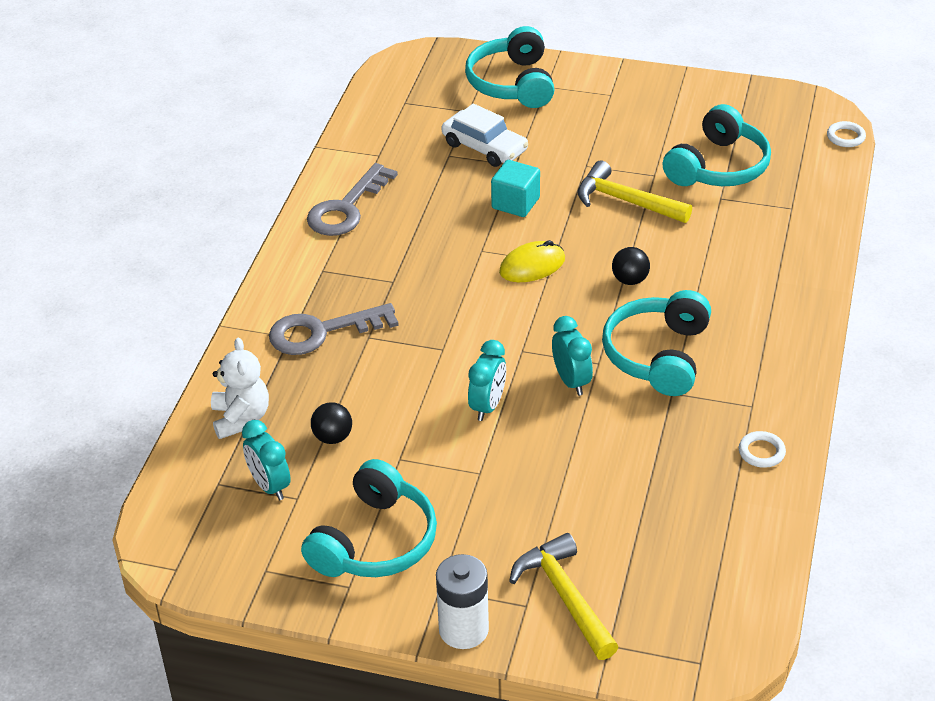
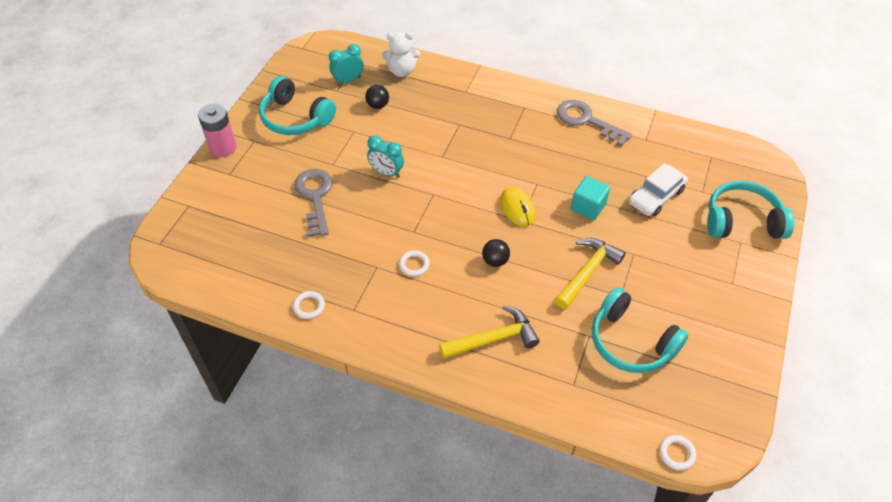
camera: 95 degrees right, 10 degrees up
grey key [269,303,399,355] -> grey key moved to [294,169,333,237]
white battery [436,554,489,649] -> pink battery [198,104,236,157]
yellow hammer [509,533,618,660] -> yellow hammer moved to [439,305,540,359]
turquoise clock [552,316,593,396] -> none
turquoise headphones [602,290,711,396] -> white ring [399,250,430,276]

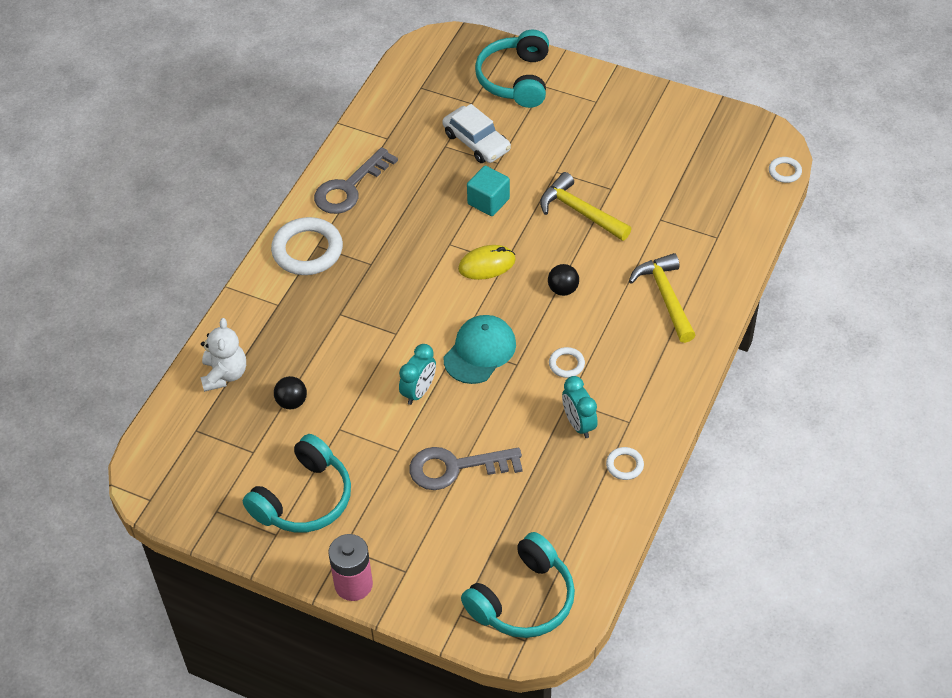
camera: 85 degrees left, 0 degrees up
turquoise clock [329,44,363,85] -> turquoise clock moved to [562,376,598,438]
turquoise headphones [592,287,688,373] -> turquoise headphones moved to [461,532,575,638]
none -> white ring [271,217,343,275]
none -> turquoise cap [444,315,516,384]

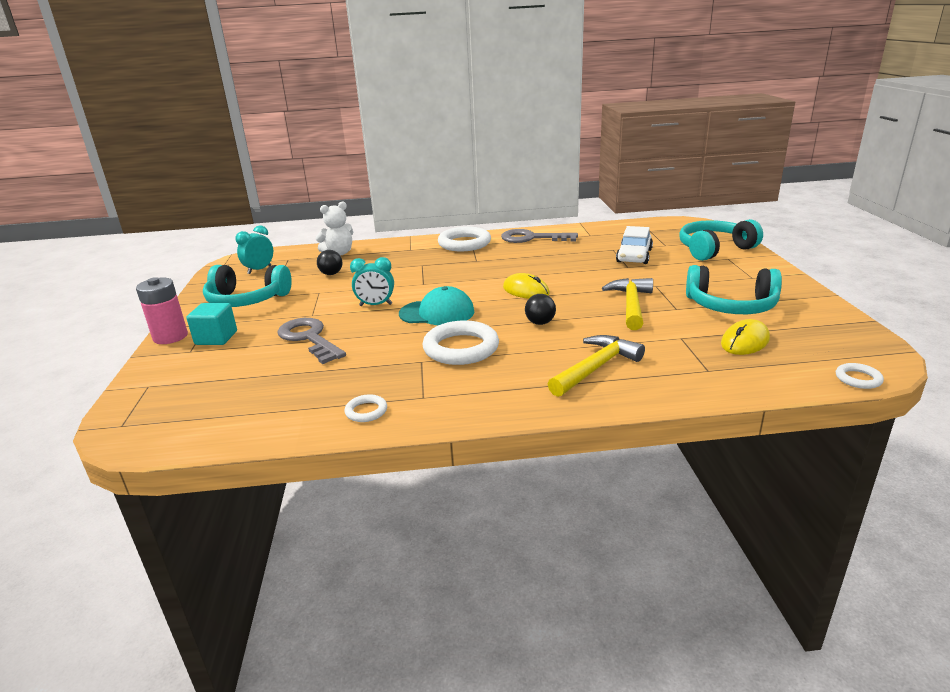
camera: 60 degrees right, 25 degrees down
turquoise headphones [461,532,575,638] -> turquoise headphones moved to [686,265,782,314]
turquoise cube [467,166,510,216] -> turquoise cube moved to [186,303,237,345]
white ring [549,347,585,378] -> white ring [423,320,499,365], size x2.09
turquoise clock [562,376,598,438] -> turquoise clock moved to [235,225,273,274]
none -> yellow mouse [721,319,770,355]

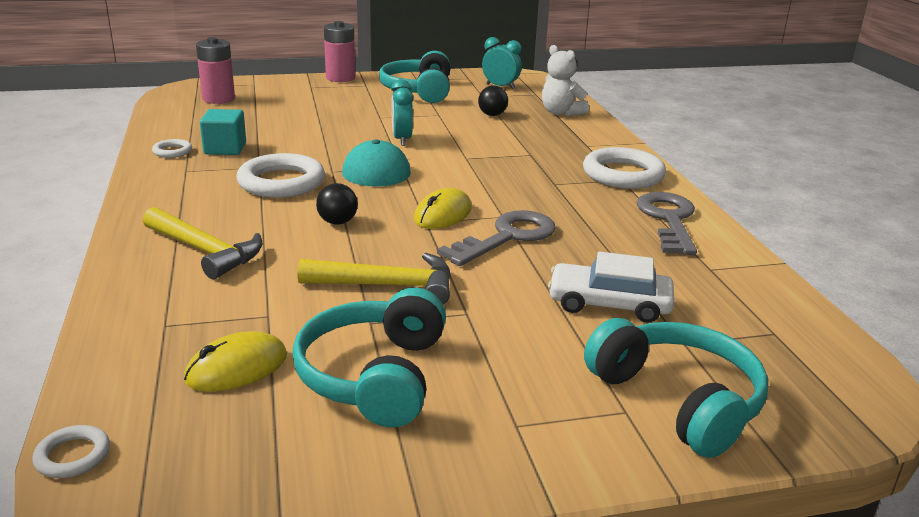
camera: 80 degrees right, 0 degrees up
turquoise cube [186,303,237,345] -> turquoise cube moved to [200,109,246,155]
grey key [277,318,346,364] -> grey key moved to [437,210,556,266]
yellow mouse [721,319,770,355] -> yellow mouse turned 75 degrees counterclockwise [184,331,287,392]
none -> pink battery [196,37,235,104]

